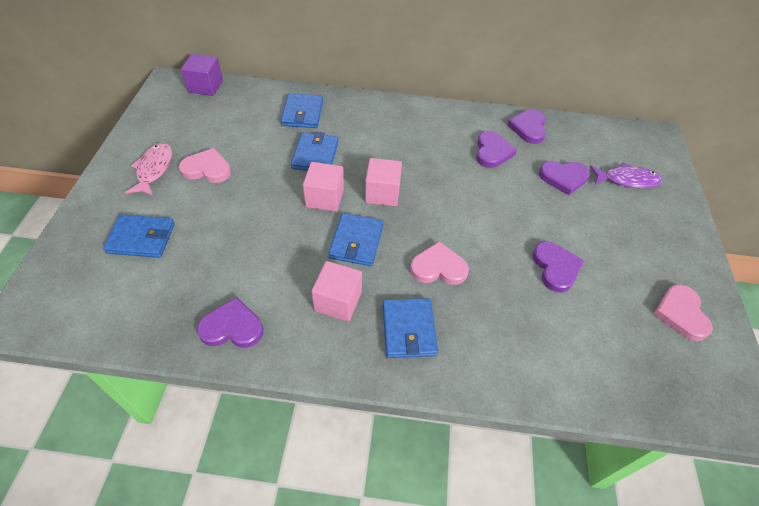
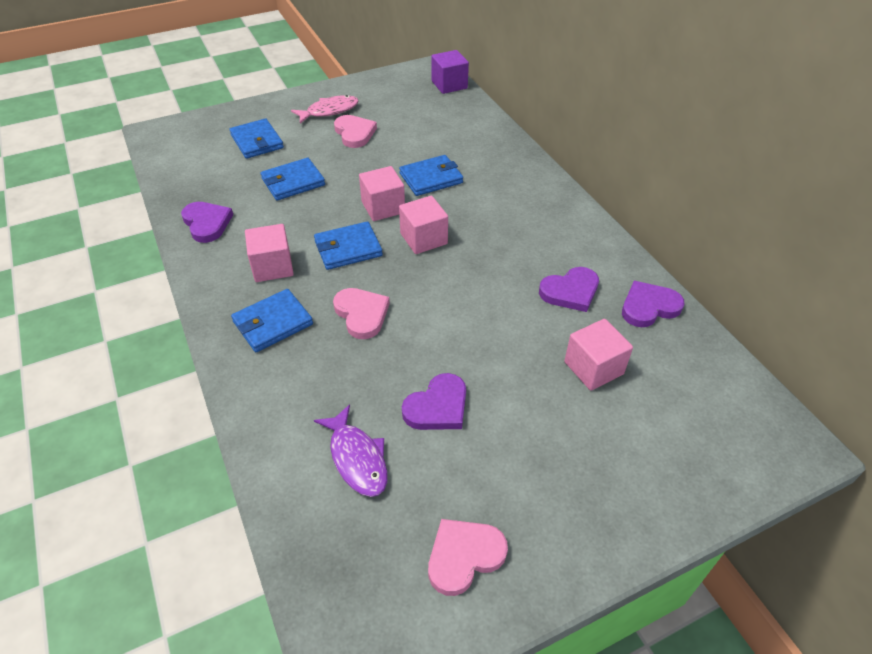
camera: 60 degrees right, 5 degrees down
blue wallet [281,93,323,128] -> blue wallet moved to [261,158,325,201]
purple heart [539,161,590,195] -> pink cube [564,319,633,391]
purple fish [590,162,662,188] -> purple fish moved to [314,404,388,497]

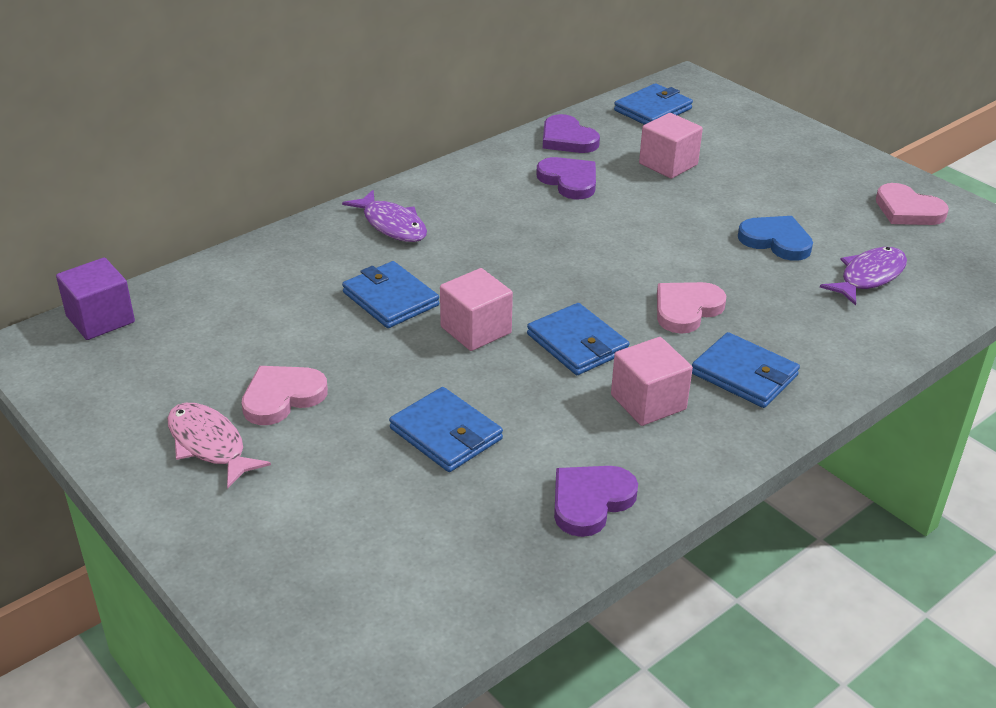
camera: 105 degrees left, 10 degrees down
blue wallet [229,118,284,159] -> blue wallet moved to [614,83,693,125]
pink cube [399,196,448,254] -> none
purple heart [402,373,466,430] -> blue heart [738,216,813,261]
none -> purple fish [342,190,427,242]

